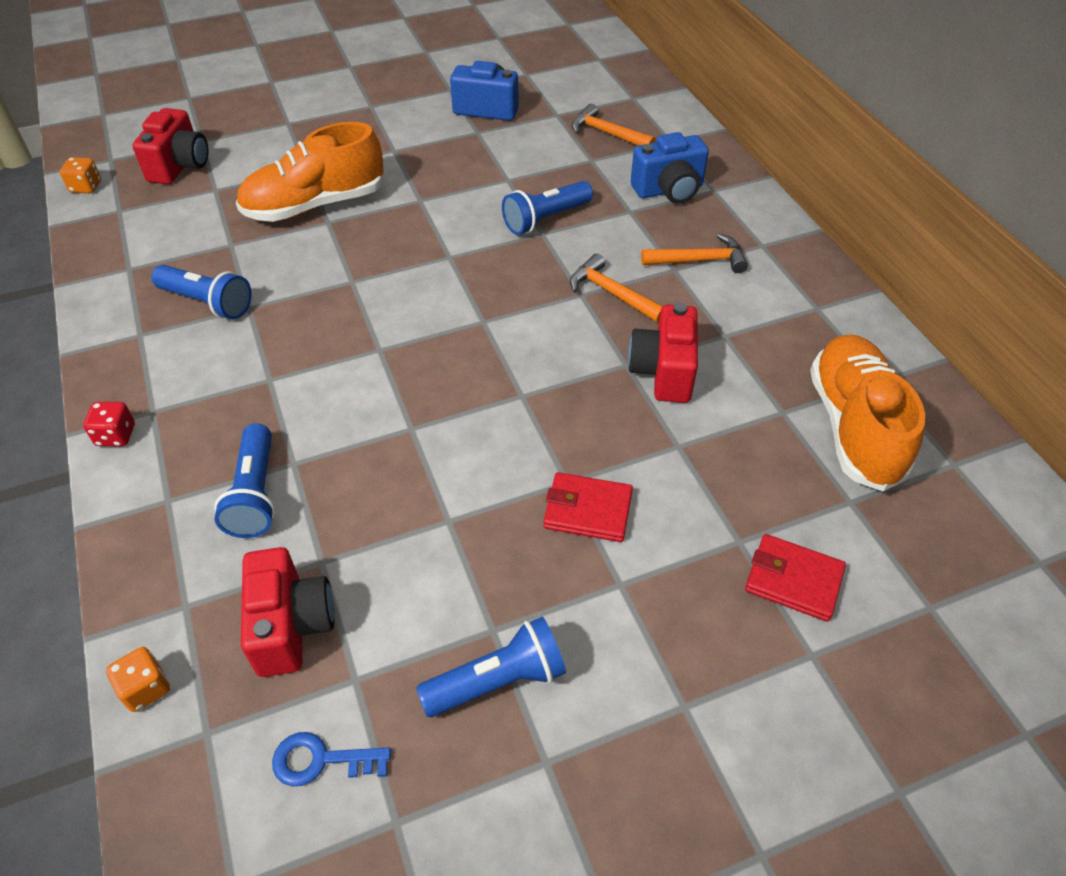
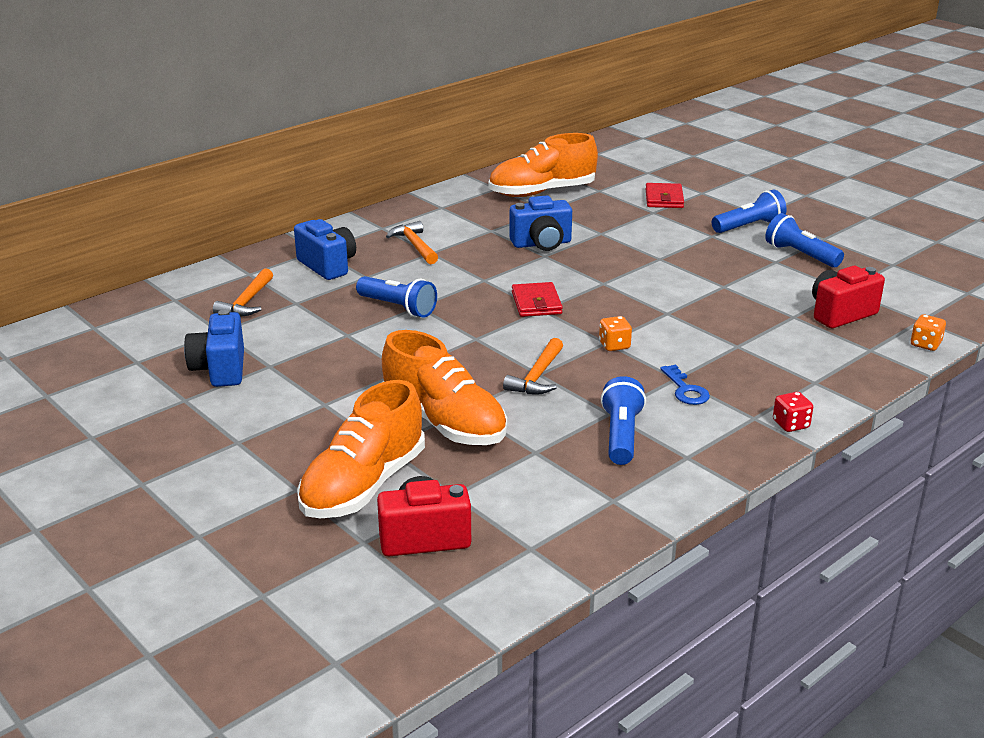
camera: 110 degrees left, 20 degrees down
orange dice [60,157,101,193] -> orange dice moved to [599,316,632,351]
blue flashlight [214,423,275,538] -> blue flashlight moved to [712,190,787,233]
blue key [272,732,391,786] -> blue key moved to [660,364,710,405]
red wallet [544,472,633,542] -> red wallet moved to [512,282,563,317]
orange hammer [570,253,663,322] -> orange hammer moved to [503,338,563,394]
red camera [628,303,698,403] -> blue camera [509,195,572,251]
none -> orange shoe [297,380,425,518]

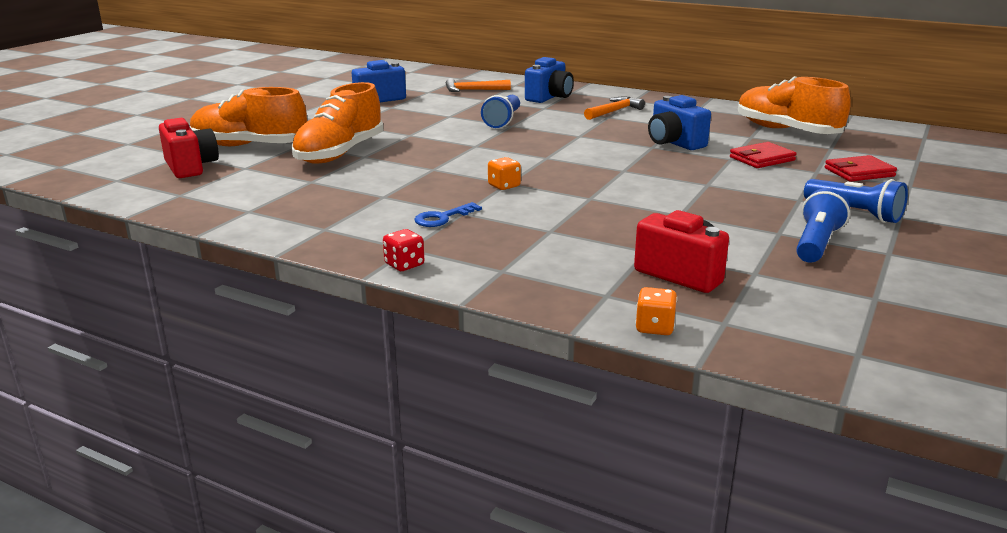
camera: 70 degrees right, 5 degrees down
orange hammer [503,338,563,394] -> none
red wallet [512,282,563,317] -> red wallet moved to [730,142,796,168]
blue flashlight [601,376,646,465] -> none

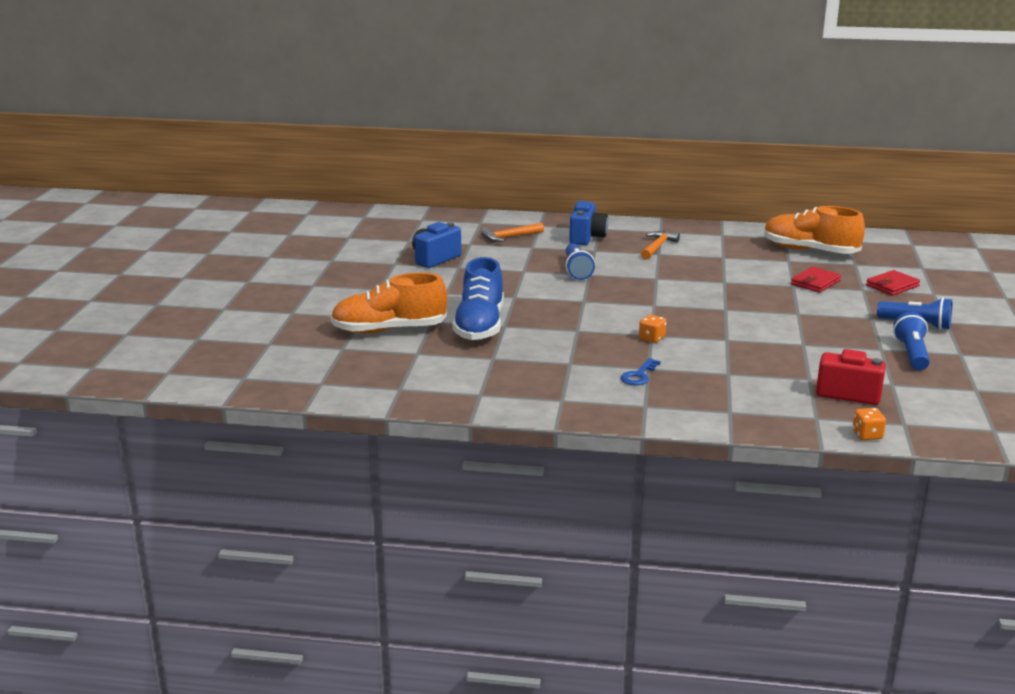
camera: 20 degrees left, 0 degrees up
red camera [159,118,219,178] -> none
orange shoe [291,82,384,164] -> blue shoe [452,257,504,341]
red dice [383,229,424,271] -> none
blue camera [648,95,711,150] -> none

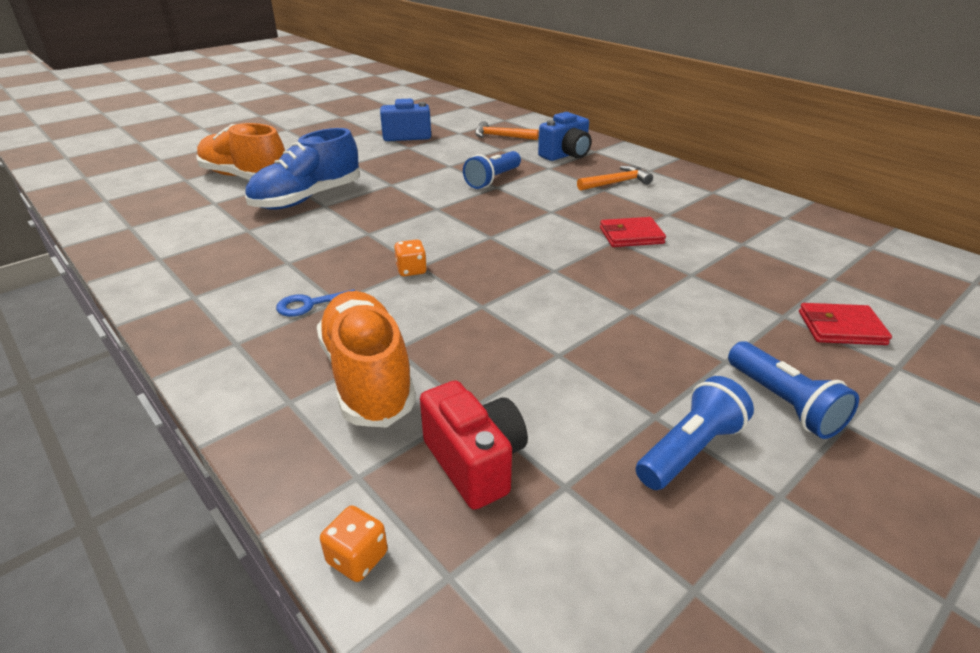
camera: 40 degrees right, 10 degrees up
orange shoe [764,206,865,254] -> orange shoe moved to [317,291,416,428]
red wallet [791,267,841,293] -> red wallet moved to [600,217,666,247]

